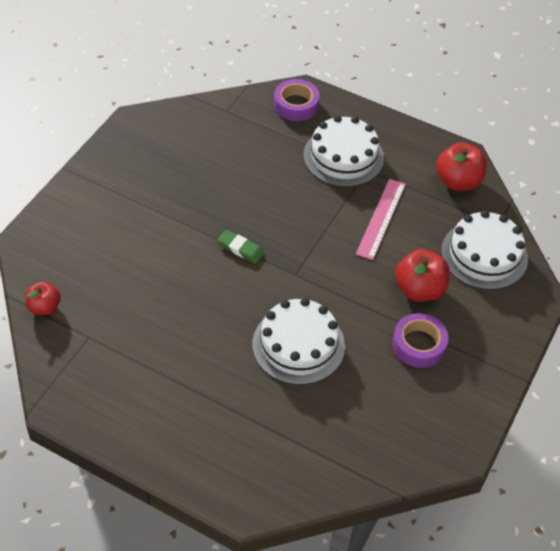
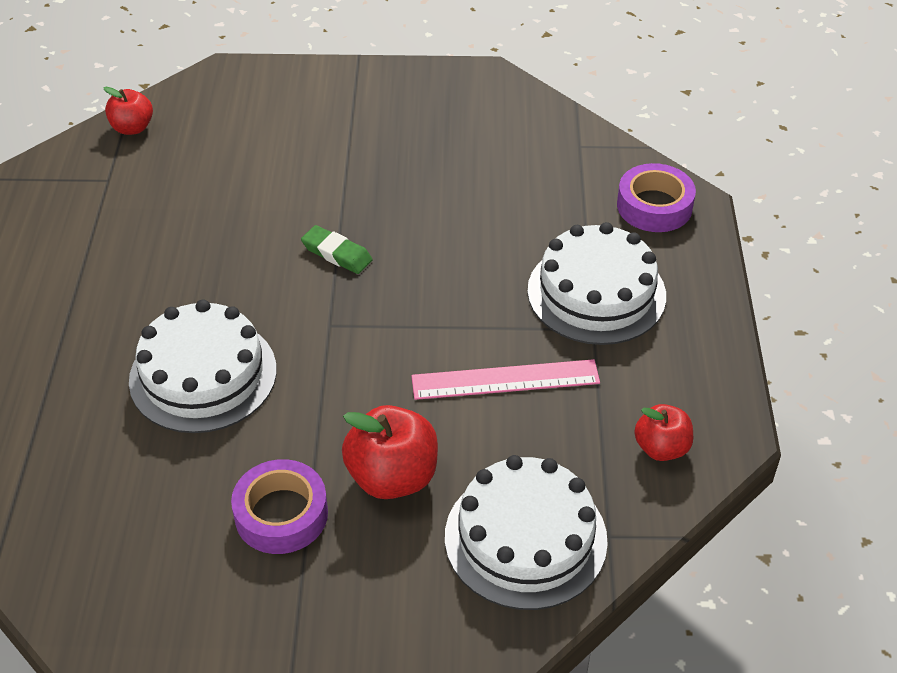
camera: 65 degrees right, 5 degrees down
green eraser [218,230,264,264] -> green eraser turned 60 degrees counterclockwise [301,225,373,274]
red apple [436,142,487,191] -> red apple [634,404,693,461], size x0.62

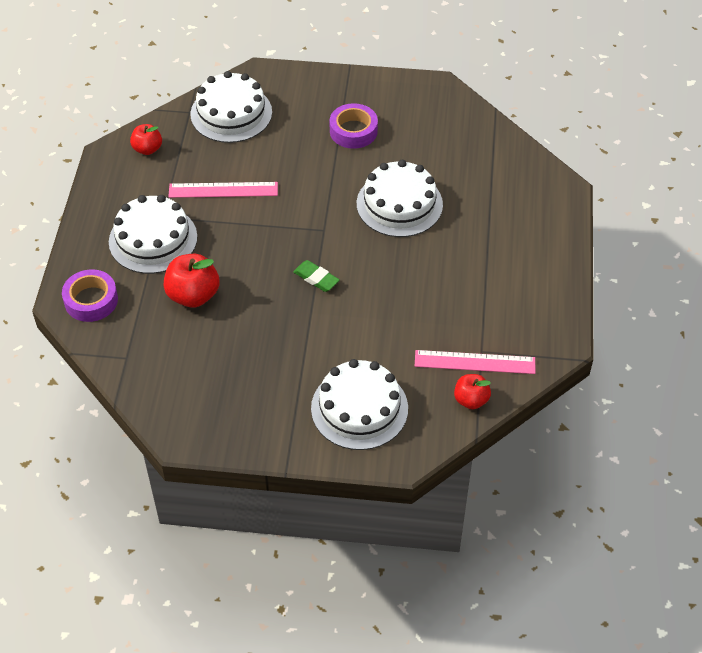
camera: 175 degrees left, 5 degrees up
red apple [342,405,438,499] -> red apple moved to [164,254,219,308]
none -> white cake [311,359,408,450]
none -> pink ruler [415,350,535,374]

